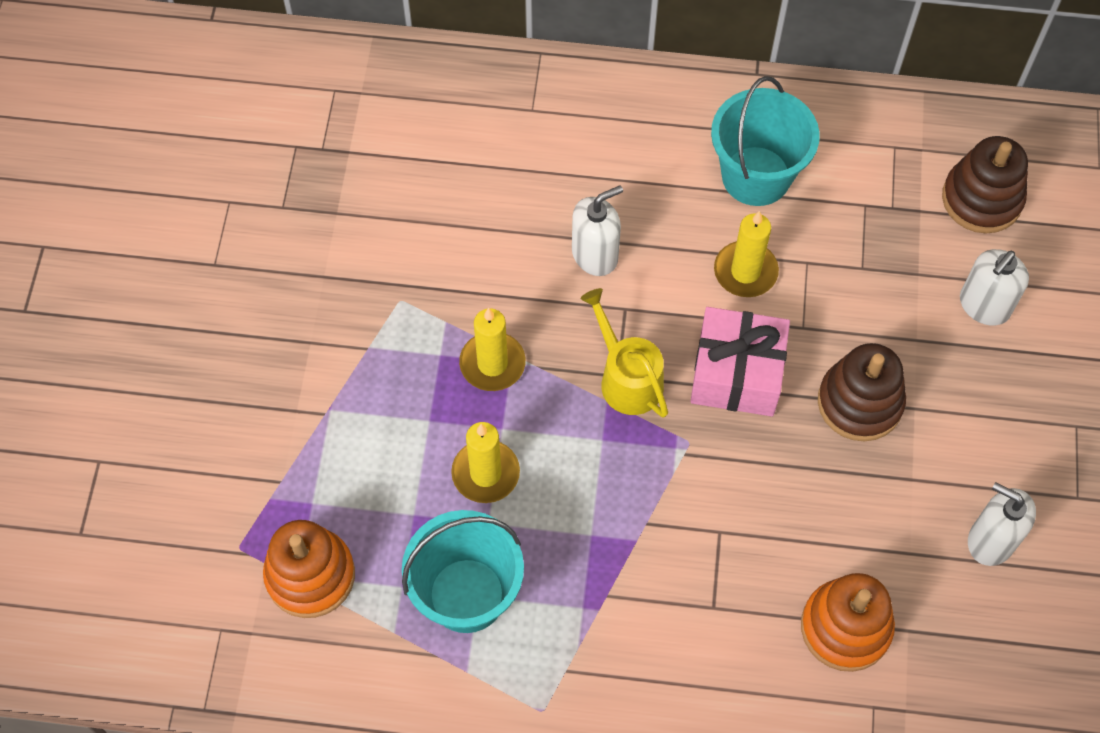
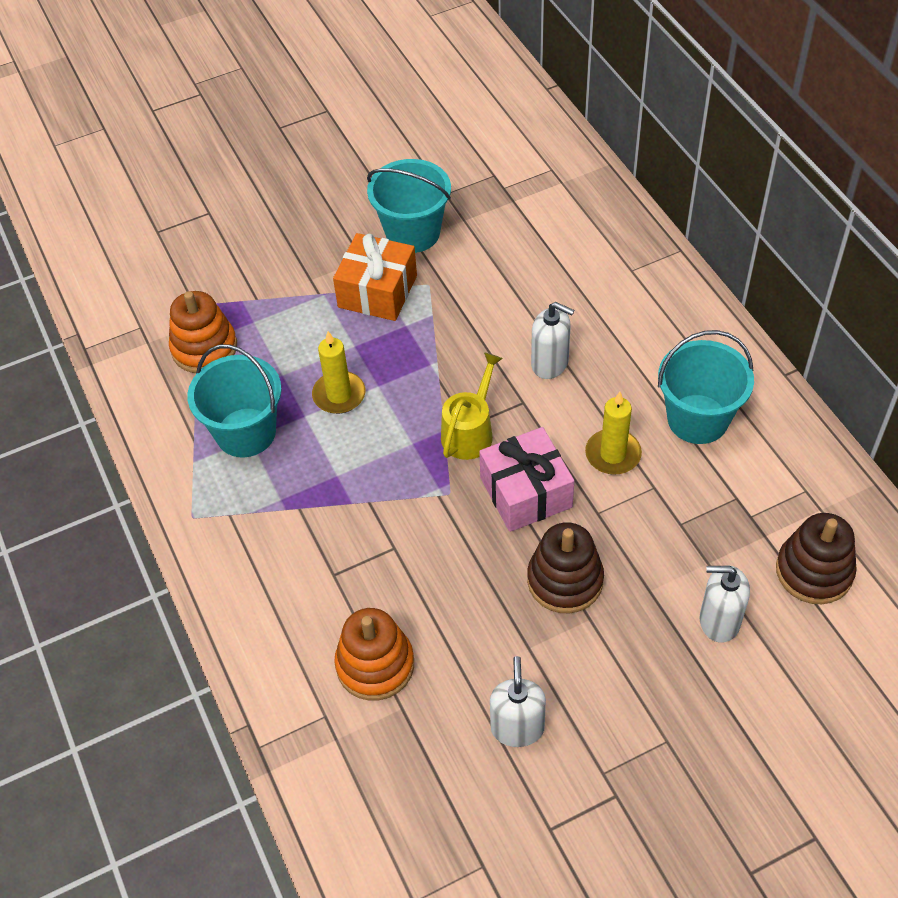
camera: 60 degrees right, 10 degrees down
yellow candle [459,308,526,391] -> none
none -> orange gift [333,233,417,321]
none -> turquoise bucket [367,159,451,253]

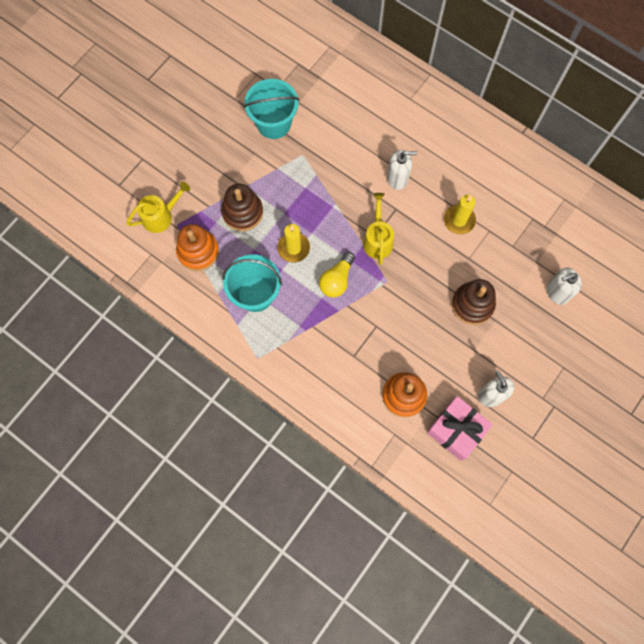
camera: 30 degrees left, 20 degrees up
orange gift [333,233,417,321] -> none
pink gift [479,427,574,532] -> pink gift moved to [427,396,493,461]
turquoise bucket [658,330,754,444] -> none
brown stacking toy [776,513,857,604] -> brown stacking toy moved to [221,184,263,231]
none -> yellow watering can [126,182,190,233]
none -> yellow light bulb [319,252,355,297]

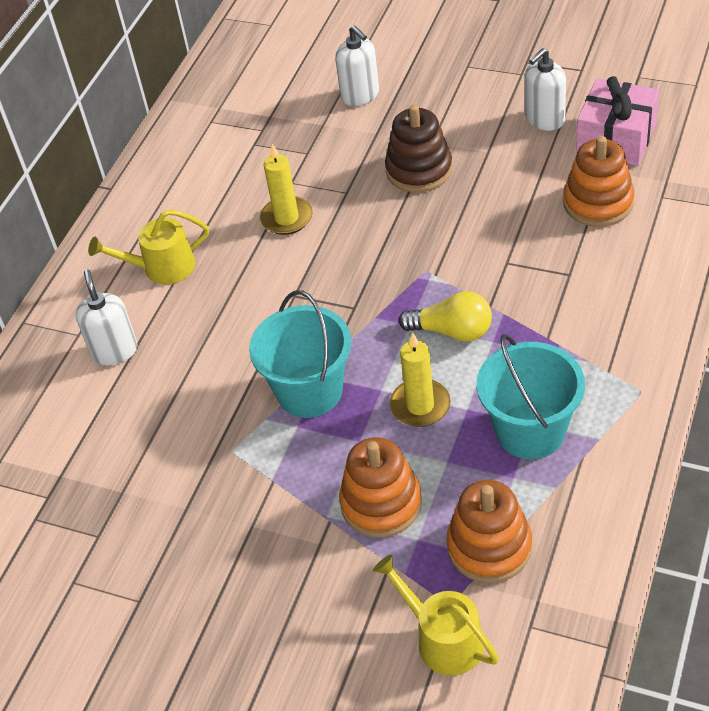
camera: 100 degrees left, 25 degrees down
brown stacking toy [221,184,263,231] -> orange stacking toy [339,437,422,538]
turquoise bucket [244,79,299,139] -> turquoise bucket moved to [249,291,351,418]
yellow watering can [363,193,394,265] -> yellow watering can moved to [88,209,209,284]
white soap dispenser [387,150,417,190] -> white soap dispenser moved to [76,269,137,366]

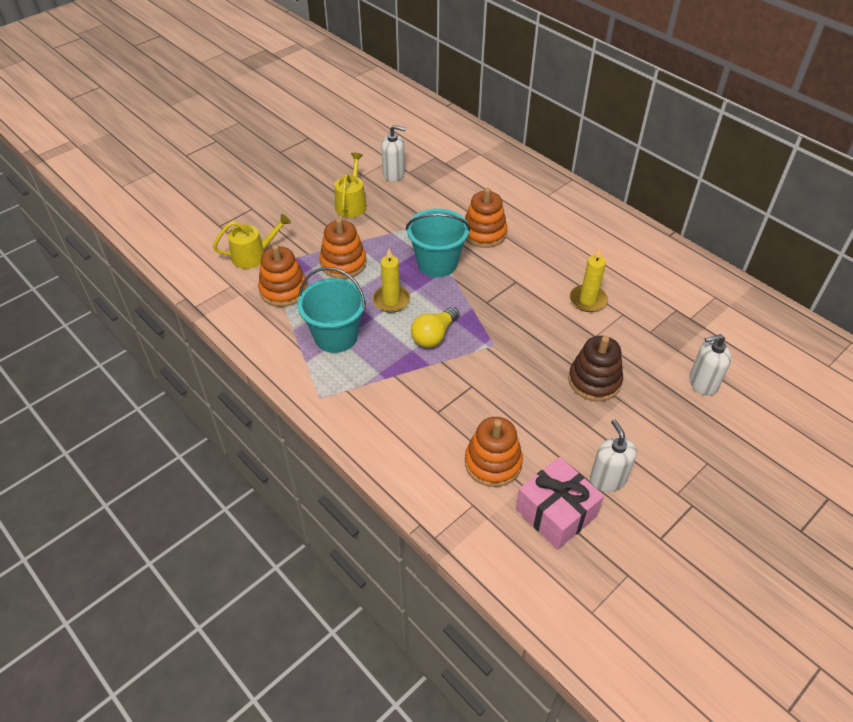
camera: 110 degrees right, 0 degrees up
white soap dispenser [76,269,137,366] -> white soap dispenser moved to [381,125,406,182]
yellow watering can [88,209,209,284] -> yellow watering can moved to [334,153,367,218]
none -> orange stacking toy [465,188,507,248]

